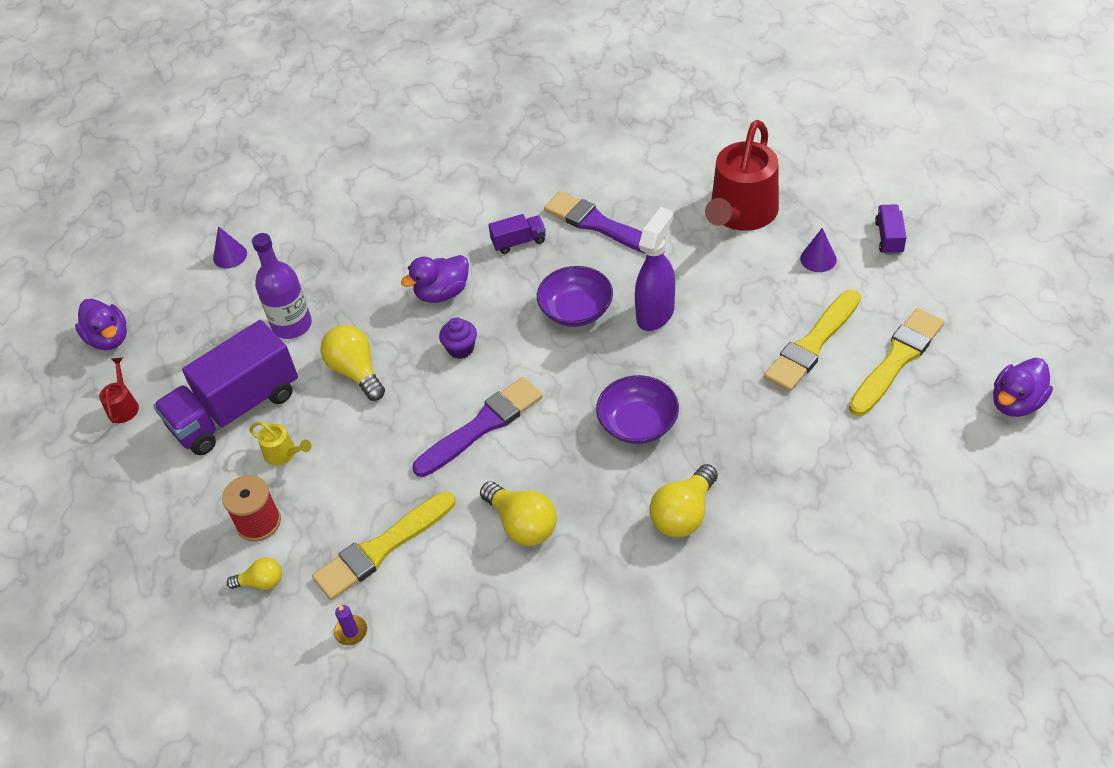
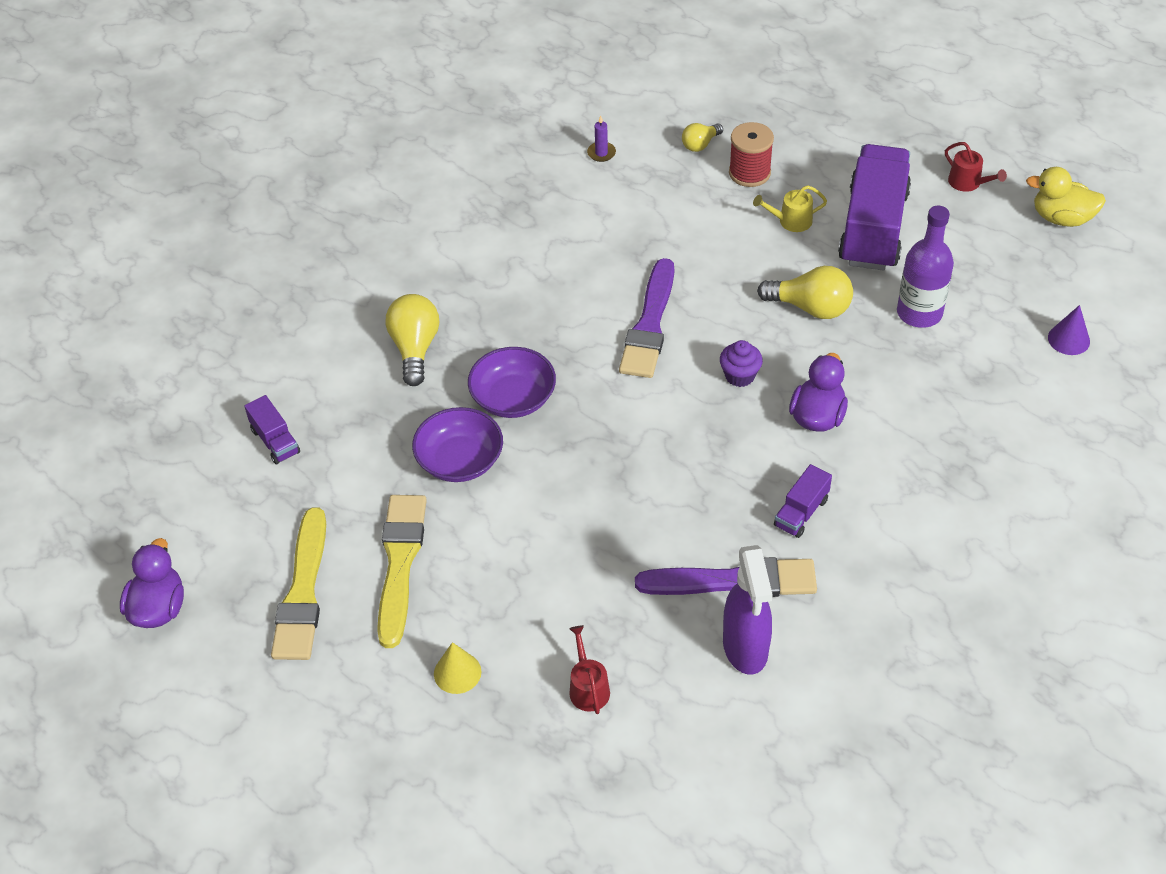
camera: 140 degrees right, 0 degrees up
purple duck [75,299,127,350] -> yellow duck [1026,167,1106,227]
yellow brush [312,491,455,600] -> none
yellow light bulb [480,481,557,546] -> none
purple bowl [537,266,613,327] -> purple bowl moved to [412,407,503,482]
purple spray bottle [635,207,675,331] -> purple spray bottle moved to [723,545,773,675]
red watering can [705,120,779,231] -> red watering can [569,625,610,714], size x0.43
purple cone [800,228,837,272] -> yellow cone [434,642,482,694]
purple truck [875,204,907,255] -> purple truck moved to [244,395,300,464]

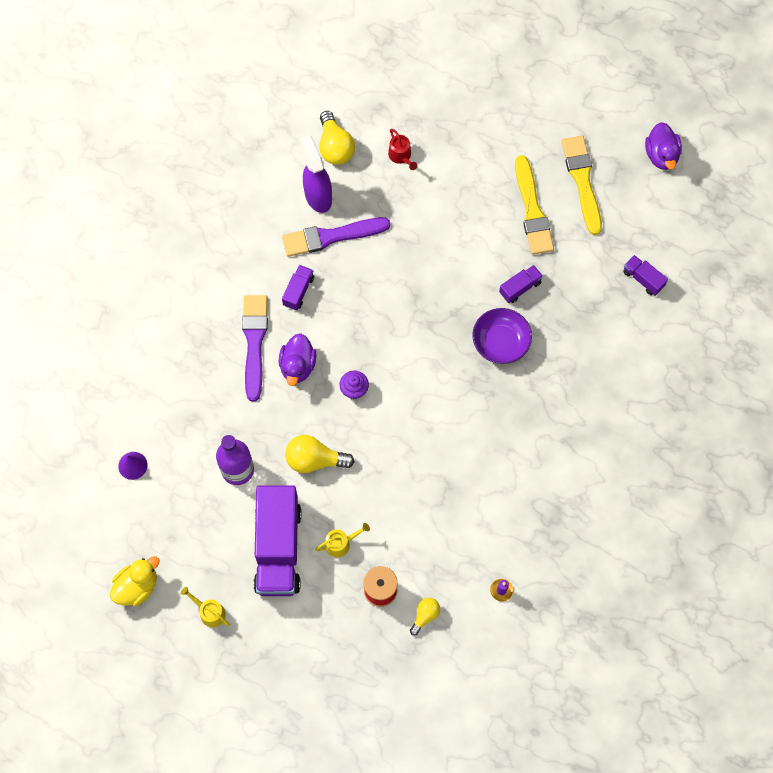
camera: 165 degrees right, 20 degrees up
yellow light bulb [386,294,439,386] -> yellow light bulb moved to [319,111,355,165]
purple bowl [412,407,503,482] -> purple truck [499,265,543,303]
yellow cone [434,642,482,694] -> none
purple brush [619,258,674,378] -> purple brush moved to [242,295,268,401]
red watering can [945,142,1007,192] -> yellow watering can [181,587,230,627]
yellow duck [1026,167,1106,227] -> yellow duck turned 45 degrees counterclockwise [110,556,159,606]

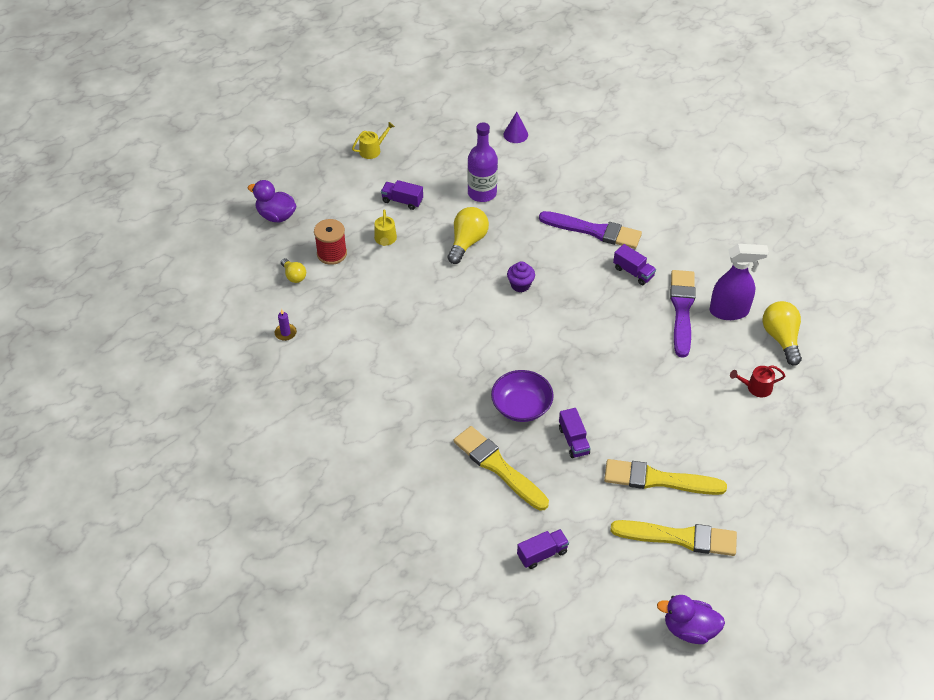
camera: 110 degrees right, 20 degrees down
yellow duck [110,556,159,606] -> none
purple truck [253,485,302,596] -> purple truck [381,180,423,210], size x0.44
purple duck [279,333,317,386] -> purple duck moved to [248,180,296,223]
yellow light bulb [319,111,355,165] -> yellow light bulb turned 75 degrees clockwise [763,301,802,366]
none -> yellow brush [454,426,549,510]

